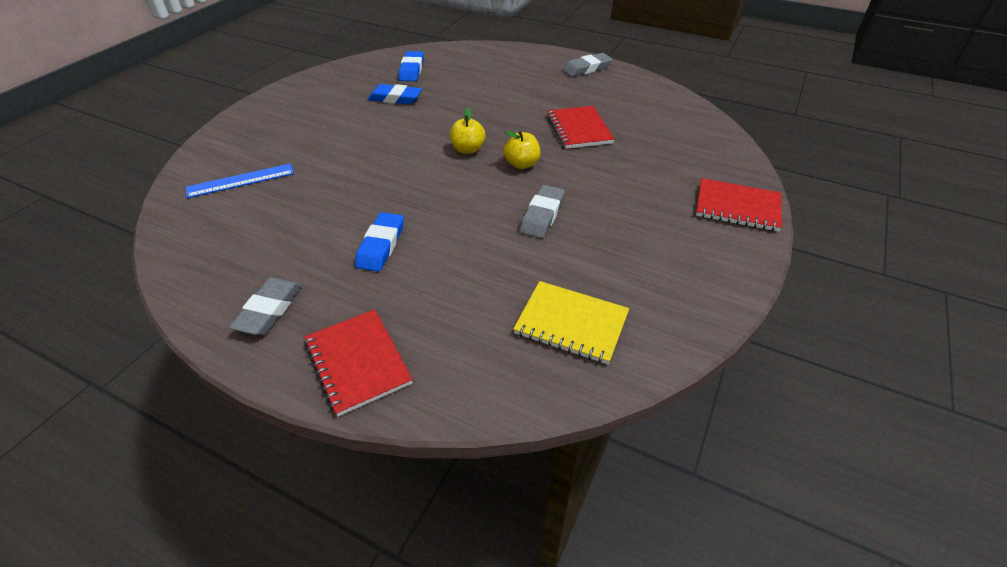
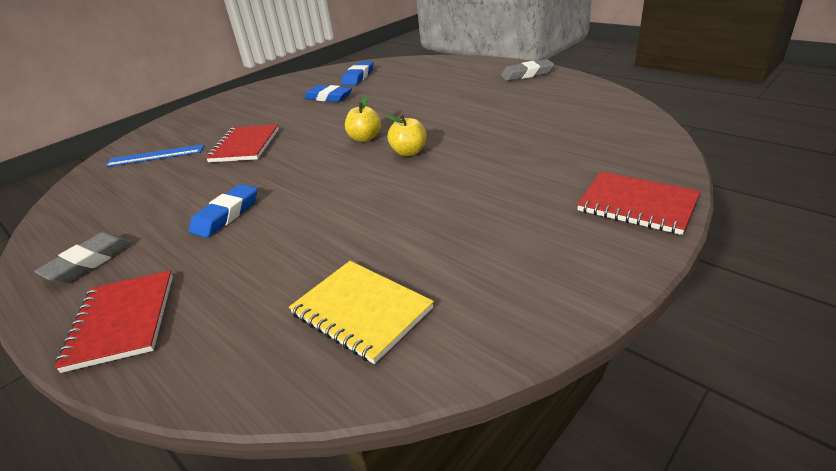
camera: 20 degrees right, 10 degrees down
grey eraser [520,185,565,238] -> none
red notebook [547,106,615,149] -> red notebook moved to [206,124,279,162]

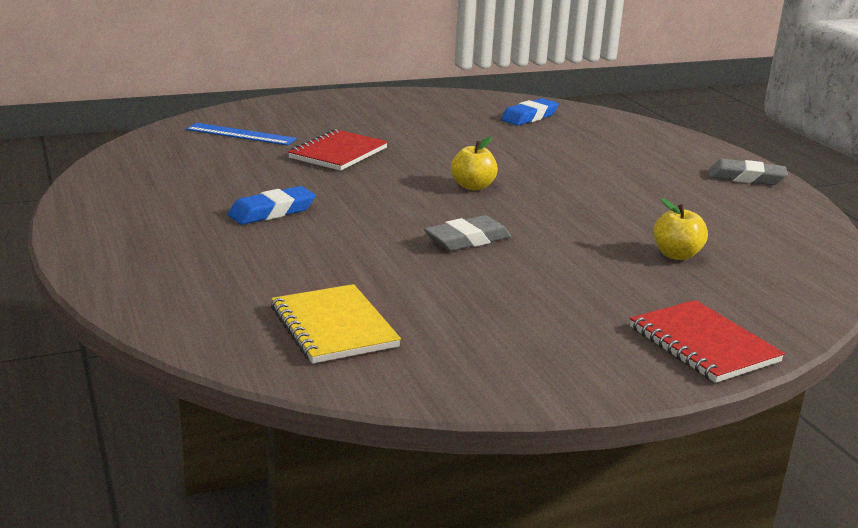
camera: 20 degrees right, 10 degrees down
grey eraser [34,232,132,283] -> grey eraser moved to [424,215,511,251]
red notebook [54,271,173,373] -> none
blue eraser [304,85,352,102] -> none
yellow apple [386,115,426,156] -> yellow apple moved to [654,198,708,260]

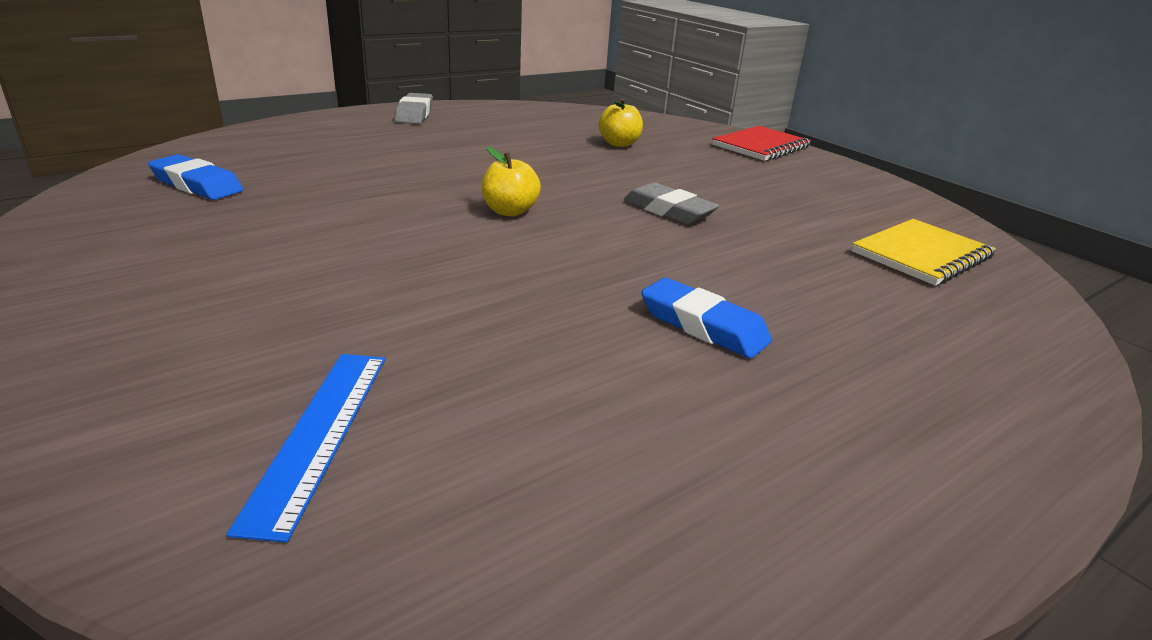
camera: 105 degrees left, 5 degrees up
red notebook [288,129,388,171] -> none

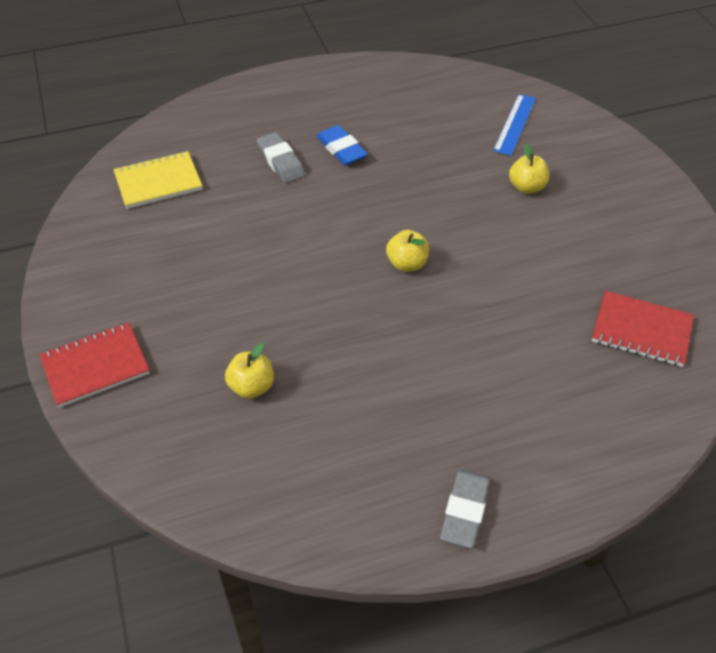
camera: 160 degrees left, 20 degrees up
blue eraser [148,154,243,200] -> red notebook [592,291,694,367]
grey eraser [624,182,719,224] -> grey eraser moved to [257,132,305,183]
none -> yellow apple [509,144,549,194]

